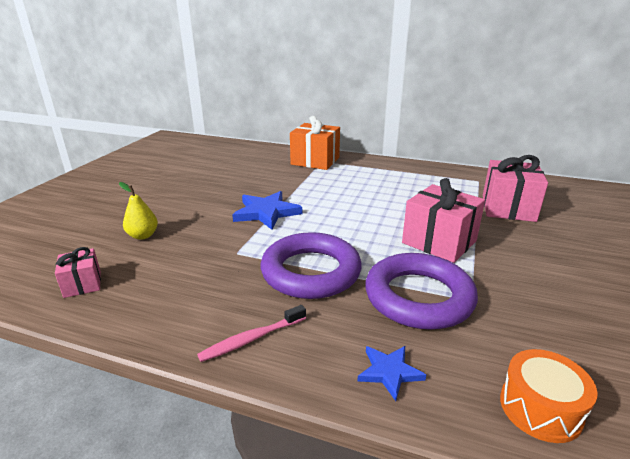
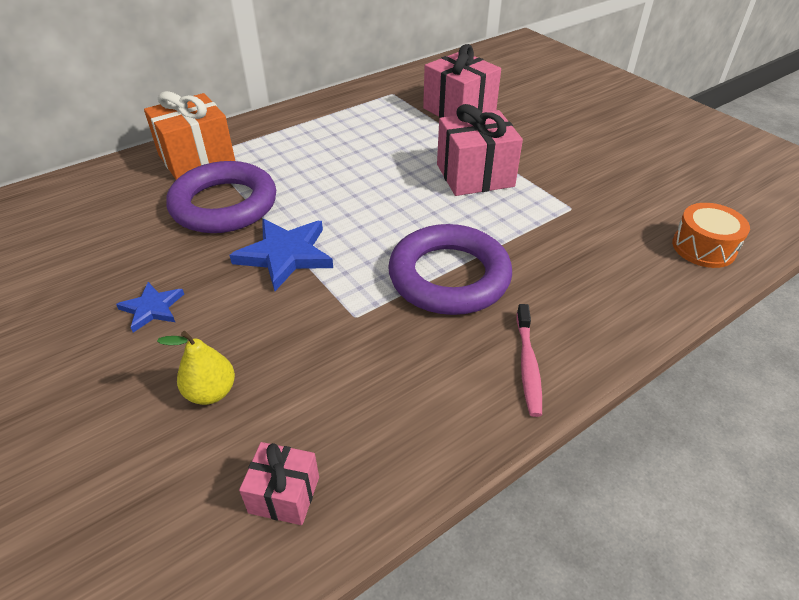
camera: 55 degrees left, 15 degrees up
blue star [357,346,426,401] -> blue star moved to [116,282,184,332]
purple ring [365,253,478,330] -> purple ring moved to [166,161,276,233]

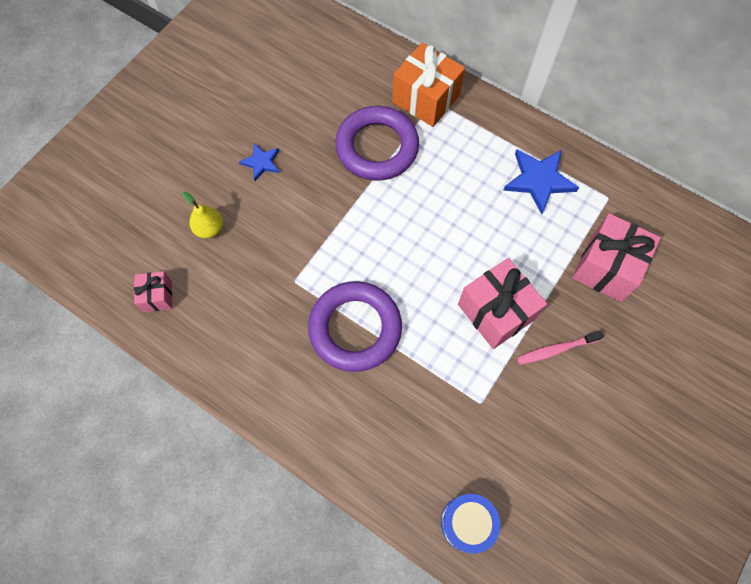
camera: 70 degrees right, 25 degrees up
blue star [229,219,333,291] -> blue star moved to [503,149,579,214]
pink toothbrush [516,304,542,417] -> pink toothbrush moved to [517,331,604,365]
orange drum [672,203,750,268] -> blue drum [441,494,500,554]

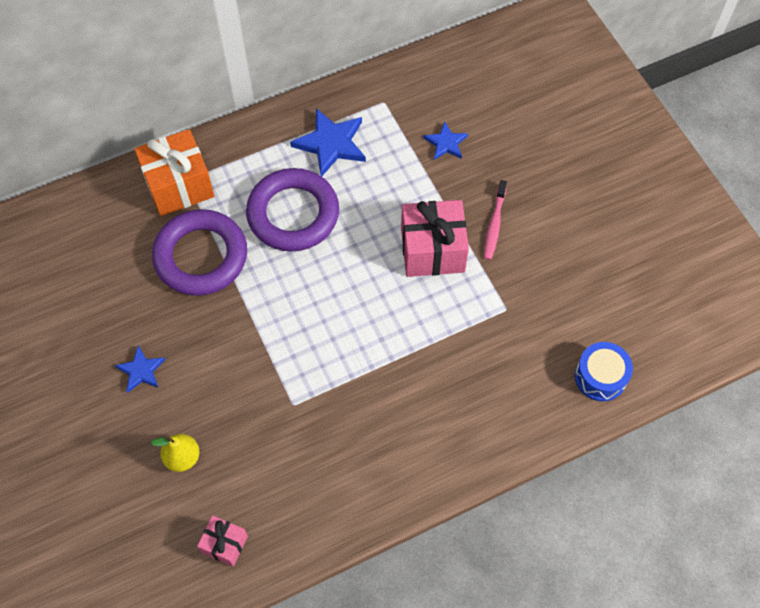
camera: 60 degrees left, 5 degrees down
purple ring [308,281,402,372] -> purple ring moved to [246,168,339,252]
pink gift [572,213,661,302] -> blue star [423,121,468,160]

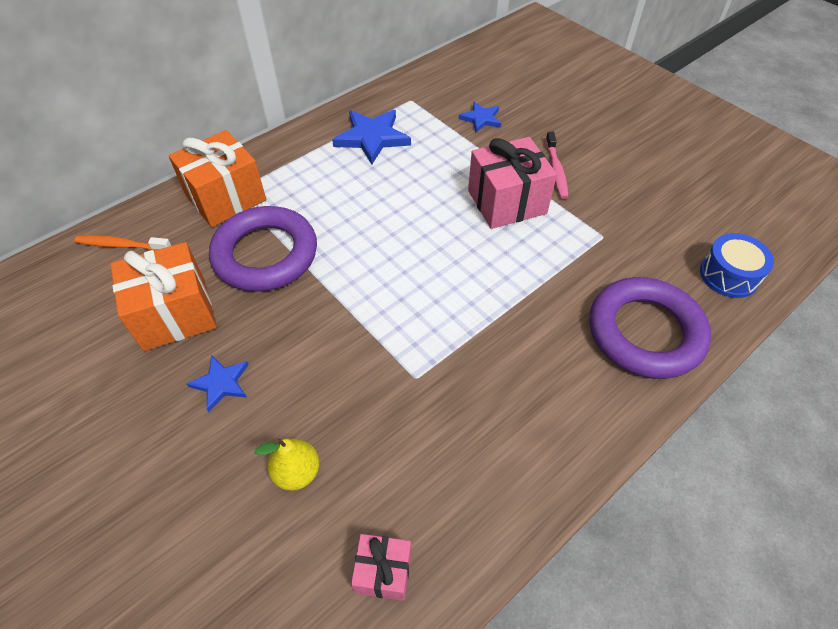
camera: 15 degrees left, 10 degrees down
purple ring [246,168,339,252] -> purple ring moved to [589,277,711,379]
none -> orange toothbrush [74,235,172,251]
none -> orange gift [111,242,217,351]

